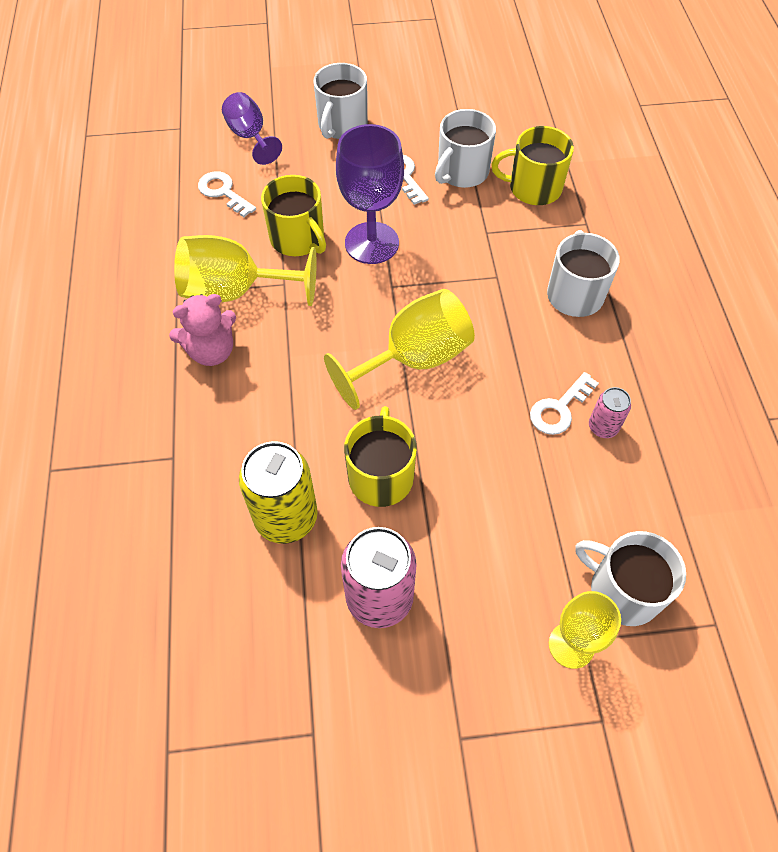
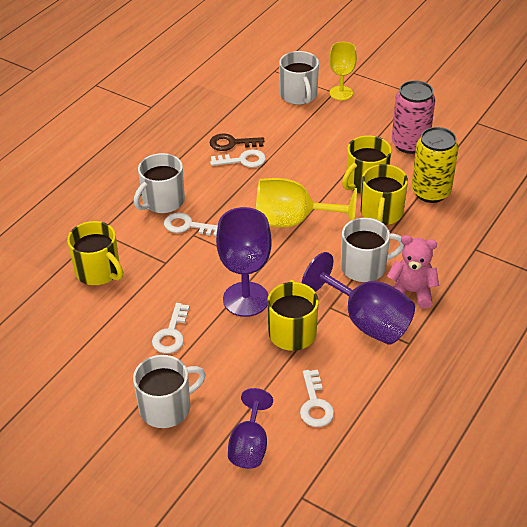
camera: 140 degrees left, 15 degrees down
yellow goblet [174,235,317,306] -> purple goblet [302,252,415,345]
white mug [435,109,496,188] -> white mug moved to [341,218,404,282]
pink can [589,387,631,438] -> brown key [210,134,264,151]
none -> white key [164,212,218,236]
none -> yellow mug [361,164,408,225]

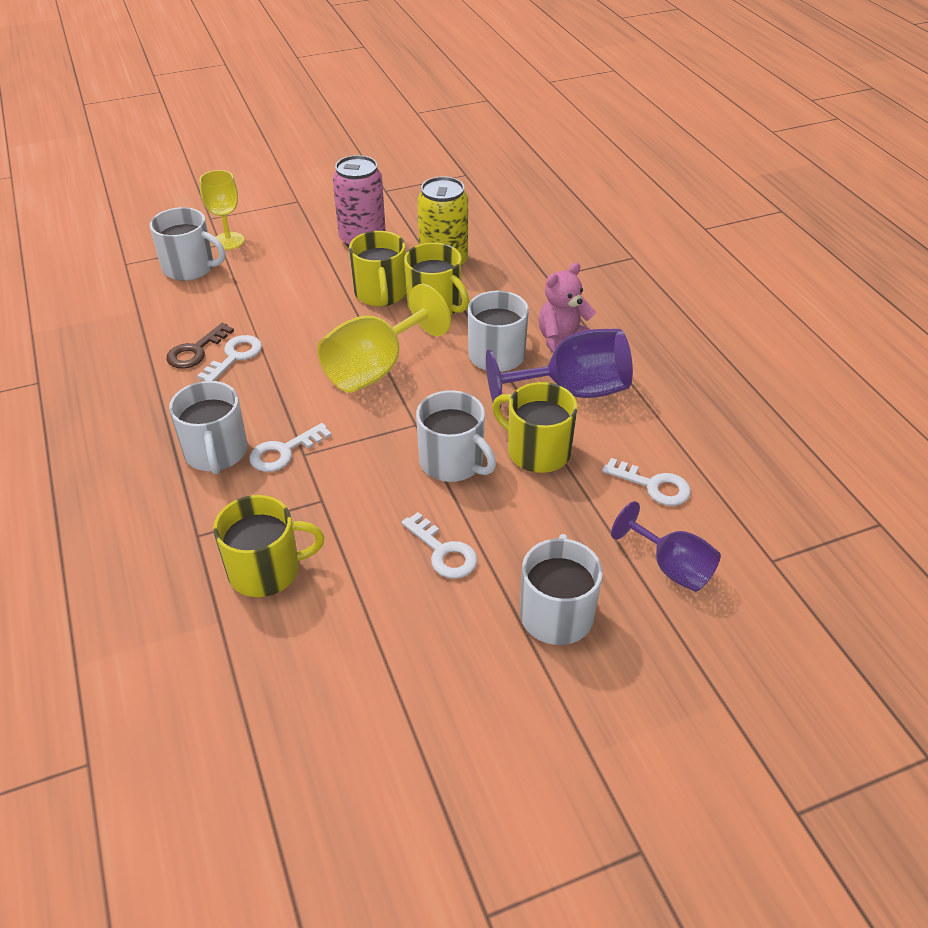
camera: 55 degrees left, 0 degrees up
purple goblet [216,207,272,317] -> white mug [416,390,496,482]

